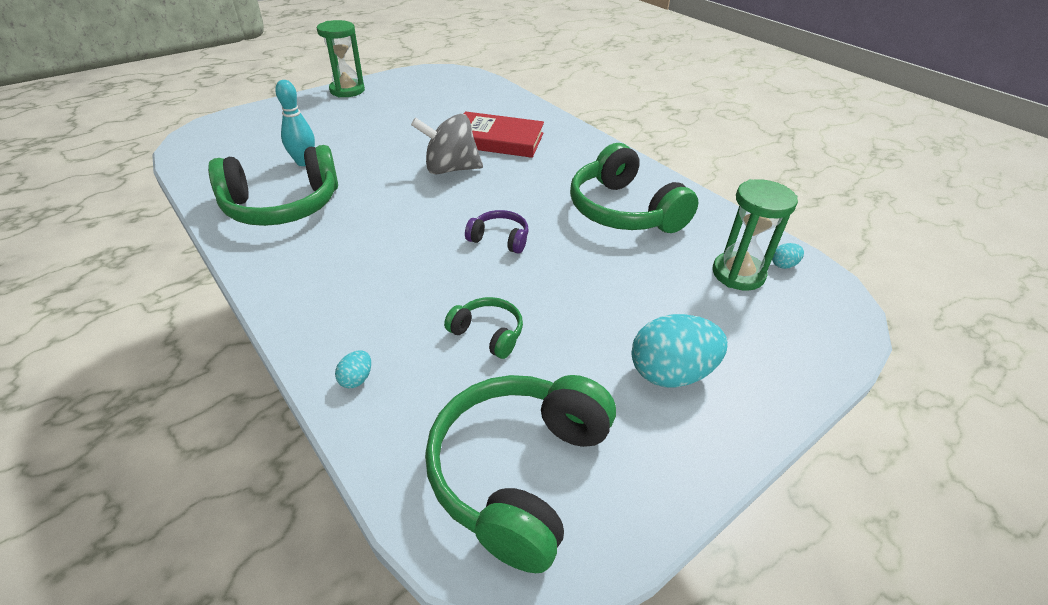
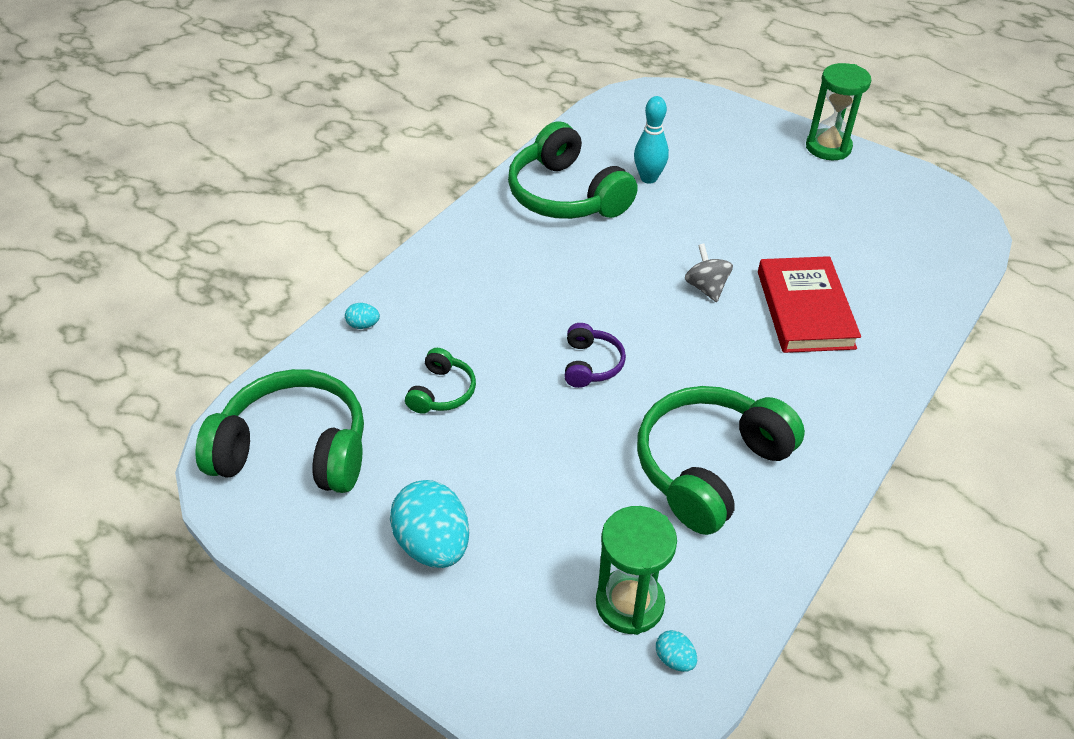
camera: 75 degrees right, 5 degrees up
grey spinning top [411,114,483,174] -> grey spinning top [685,244,733,302], size x0.59

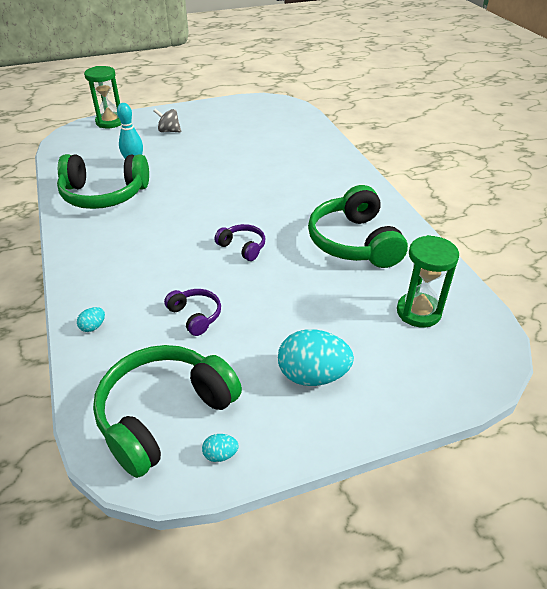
camera: 55 degrees left, 5 degrees down
green headphones [405,348,476,414] -> purple headphones [164,289,221,336]
turquoise egg [656,630,697,672] -> turquoise egg moved to [202,434,239,462]
grey spinning top [685,244,733,302] -> grey spinning top moved to [154,108,181,132]
red book [758,256,861,353] -> none
green hourglass [806,63,871,160] -> green hourglass moved to [84,66,121,128]

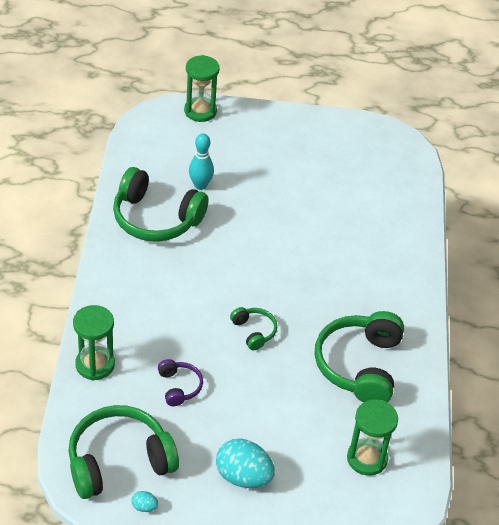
camera: 20 degrees right, 5 degrees up
turquoise egg [77,307,105,332] -> green hourglass [73,305,115,381]
grey spinning top [154,108,181,132] -> none
purple headphones [214,224,265,261] -> green headphones [230,307,277,350]

